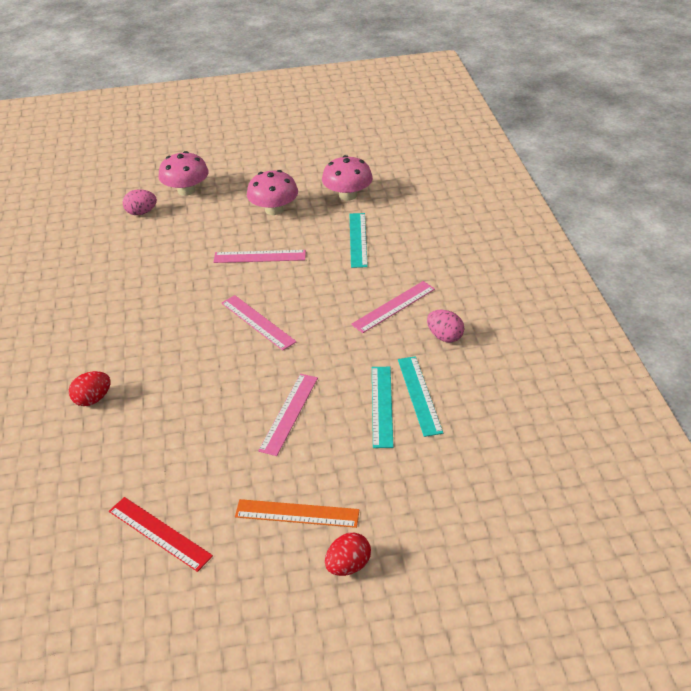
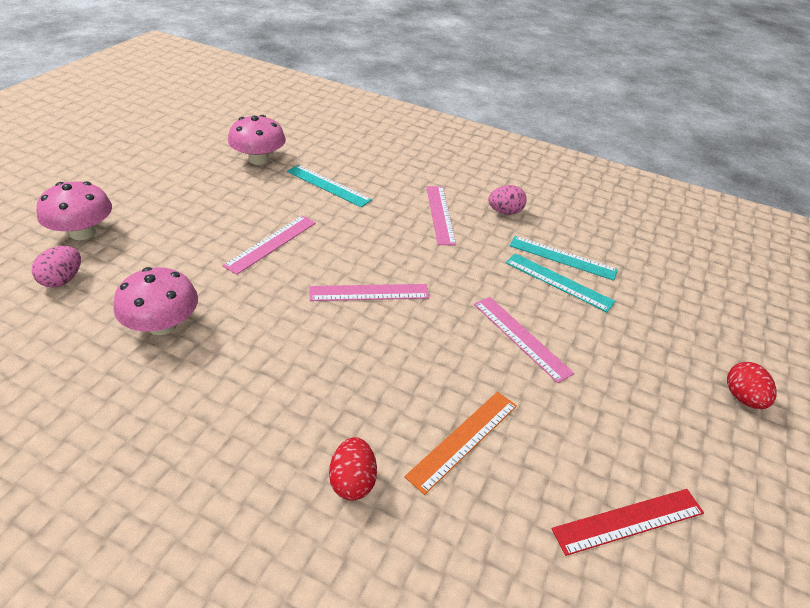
camera: 60 degrees left, 0 degrees up
orange ruler [235,499,359,528] -> orange ruler moved to [404,392,517,495]
pink mushroom [247,170,298,215] -> pink mushroom moved to [113,267,198,335]

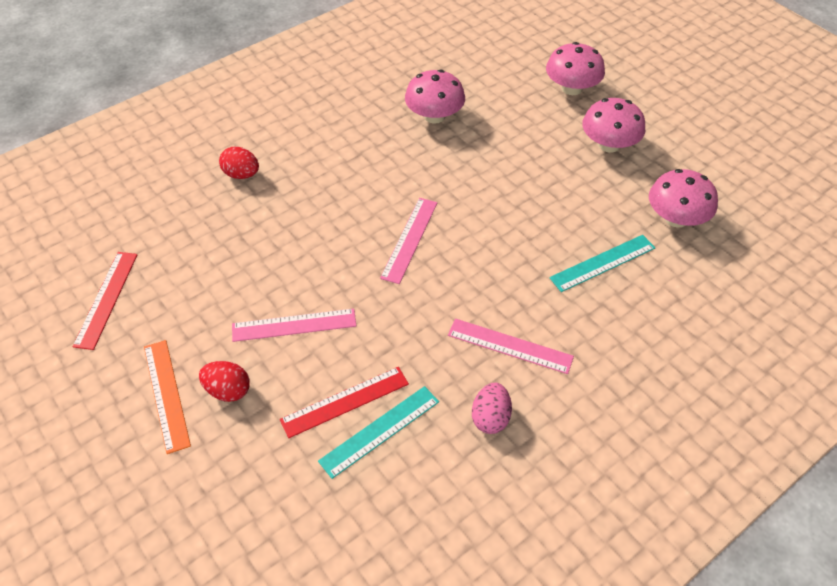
camera: 120 degrees right, 10 degrees up
pink egg [32,246,81,288] -> none
pink ruler [222,216,316,275] -> none
orange ruler [404,392,517,495] -> orange ruler moved to [144,340,191,454]
turquoise ruler [506,253,615,312] -> red ruler [280,367,409,438]
red egg [727,362,777,409] -> red egg moved to [199,361,250,402]
none -> pink mushroom [582,98,645,153]

